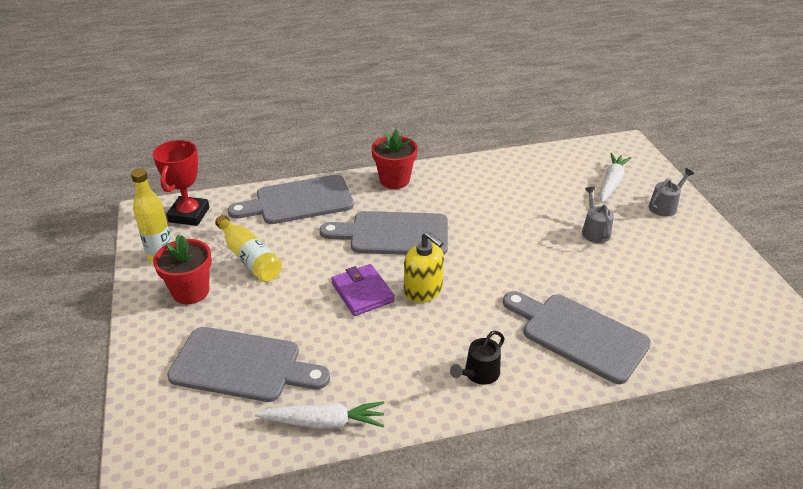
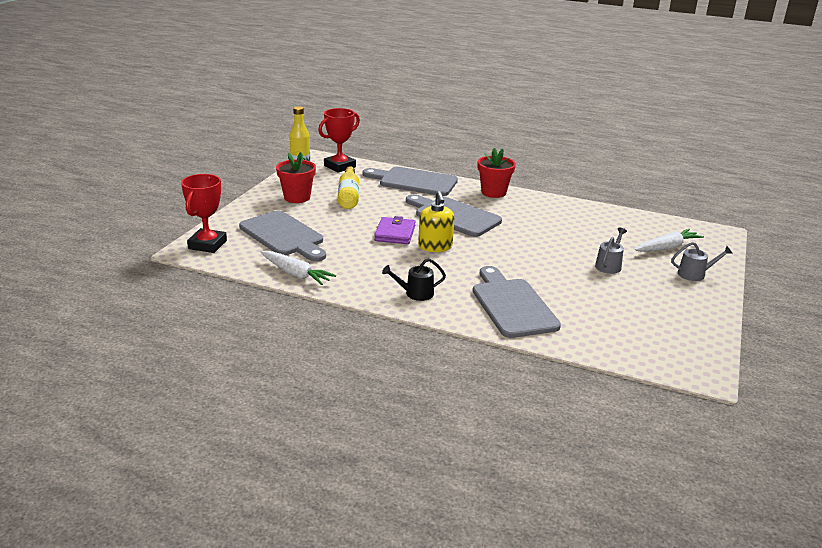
camera: 35 degrees right, 10 degrees down
none -> red trophy [181,174,227,253]

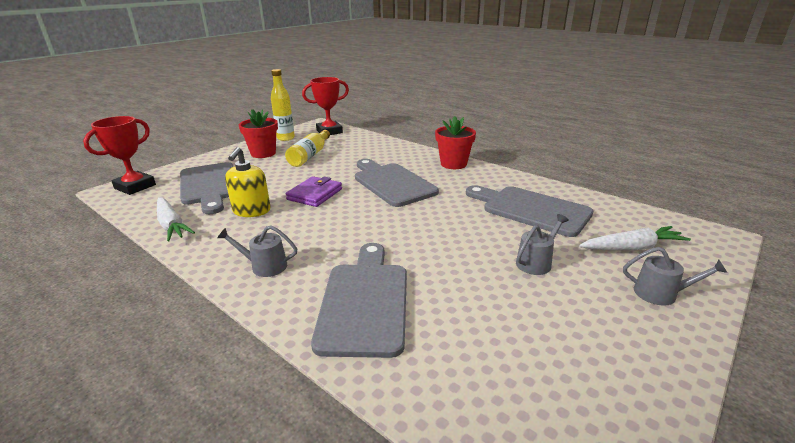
camera: 20 degrees right, 0 degrees up
grey cutting board [362,167,458,196] -> grey cutting board moved to [466,185,593,237]
black watering can [382,258,446,301] -> grey watering can [217,225,297,277]
yellow soap dispenser [418,191,454,252] -> yellow soap dispenser moved to [225,147,271,217]

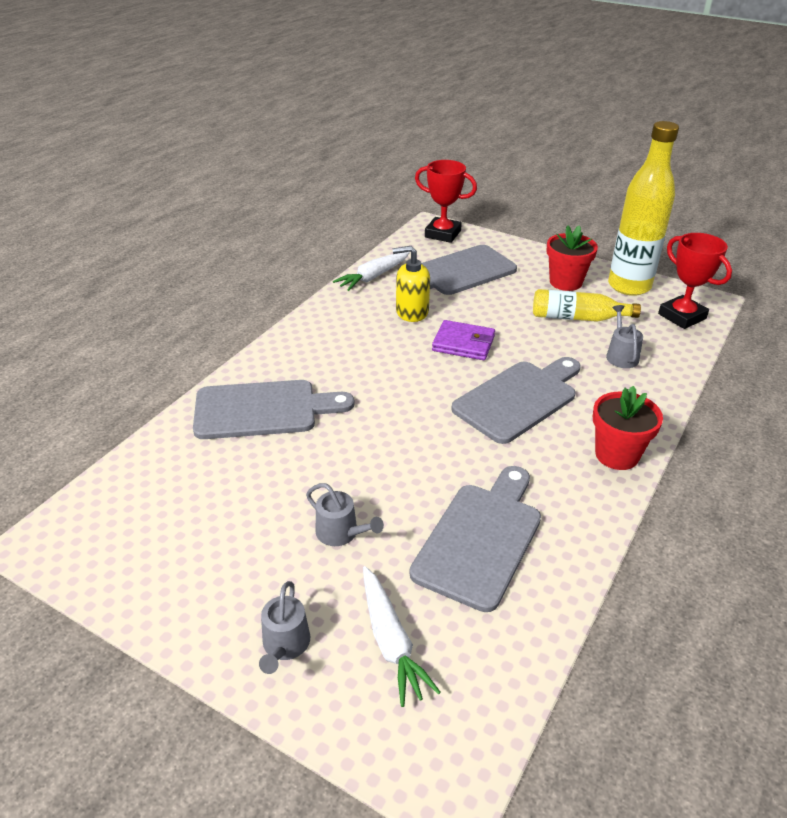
camera: 80 degrees right, 10 degrees up
grey watering can [217,225,297,277] -> grey watering can moved to [606,305,643,368]
yellow bottle [271,69,295,141] -> yellow bottle [608,121,679,296], size x1.67

